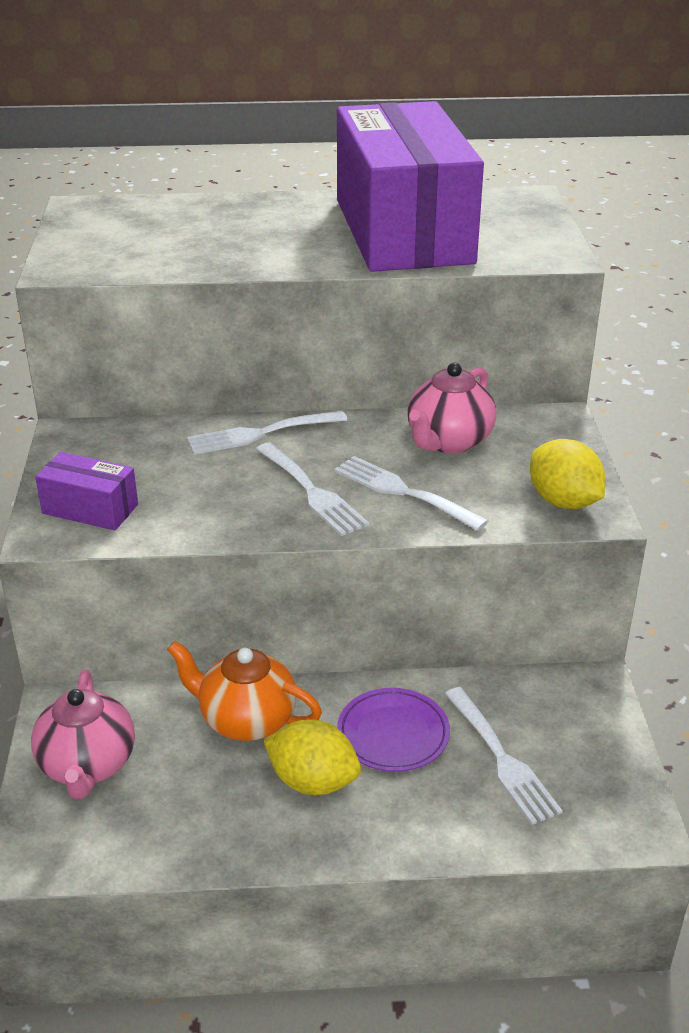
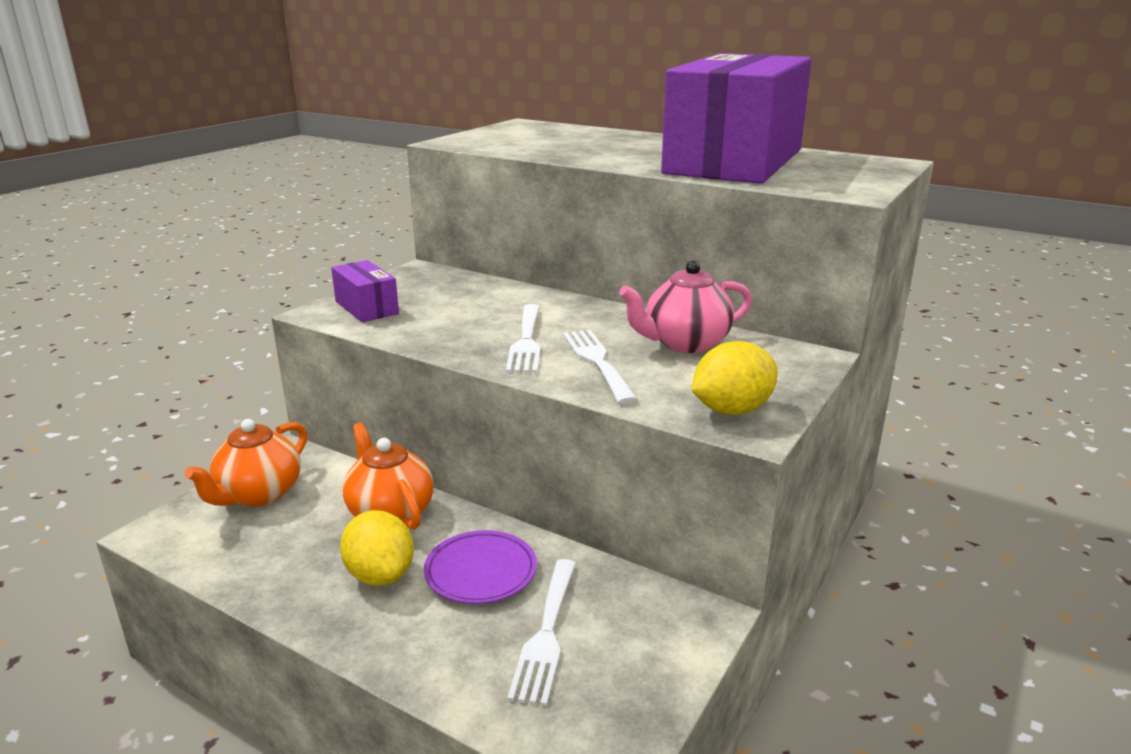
camera: 35 degrees right, 10 degrees down
pink teapot [31,670,135,799] -> orange teapot [184,419,307,507]
white fork [187,411,347,455] -> none
yellow lemon [530,439,605,509] -> yellow lemon turned 60 degrees clockwise [691,341,778,415]

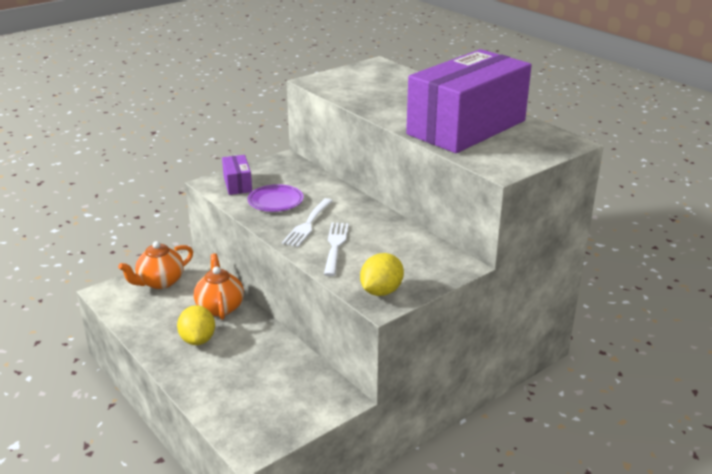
camera: 20 degrees right, 5 degrees up
purple plate [424,530,537,604] -> purple plate moved to [248,184,303,212]
white fork [507,559,576,706] -> none
pink teapot [619,260,752,353] -> none
yellow lemon [691,341,778,415] -> yellow lemon turned 45 degrees counterclockwise [360,253,404,296]

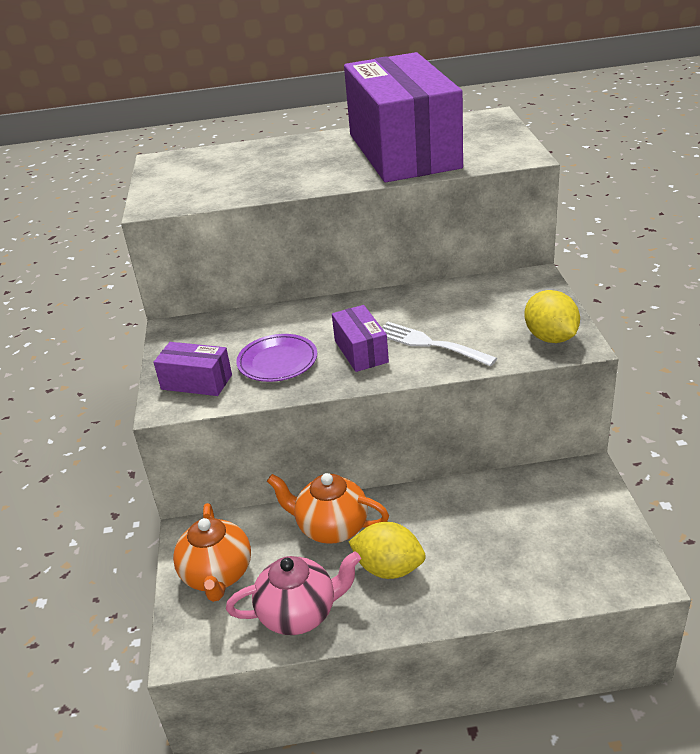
camera: 55 degrees left, 5 degrees up
white fork [282,198,333,247] -> purple box [332,305,389,372]
none -> pink teapot [226,551,361,635]

